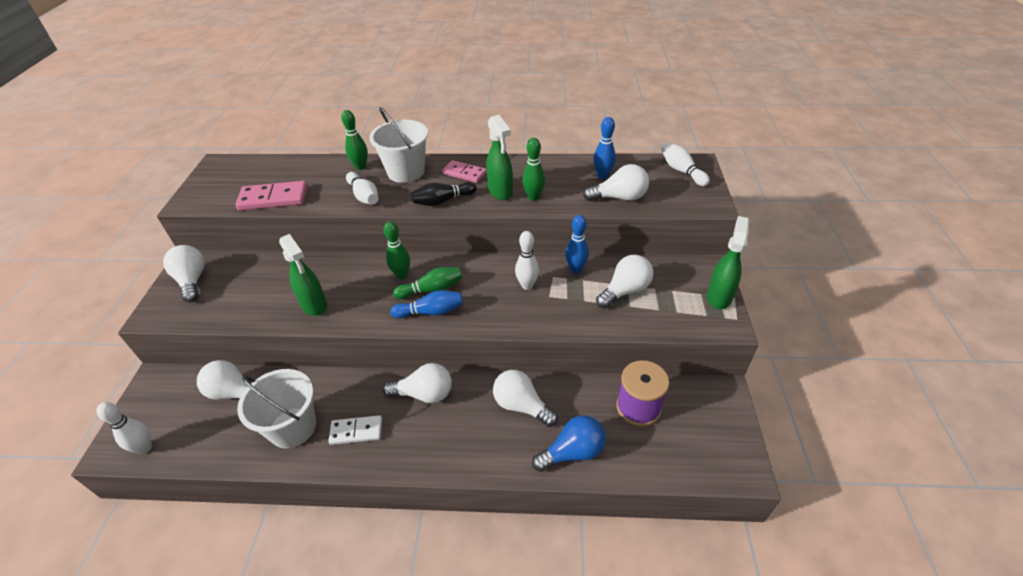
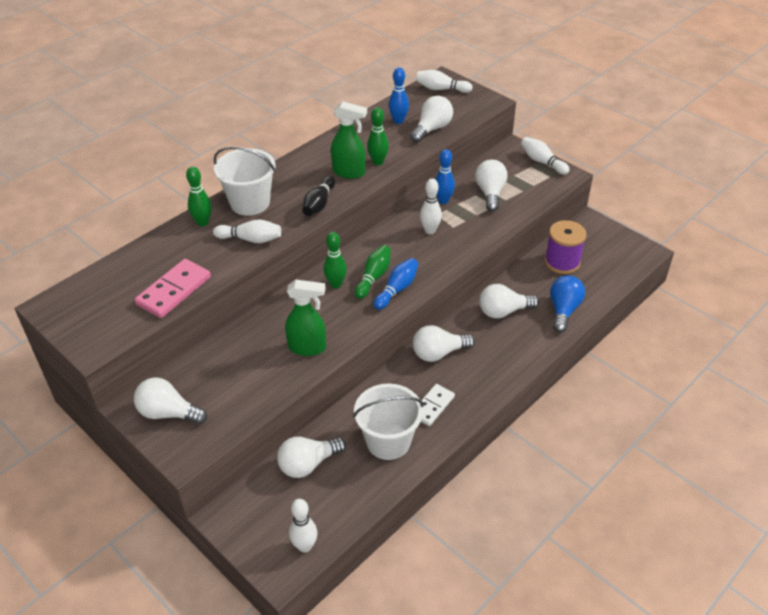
camera: 50 degrees left, 0 degrees up
white light bulb [383,363,452,403] -> white light bulb turned 150 degrees counterclockwise [413,325,475,362]
pink domino [442,160,486,183] -> none
green spray bottle [707,216,749,309] -> white bowling pin [521,137,569,175]

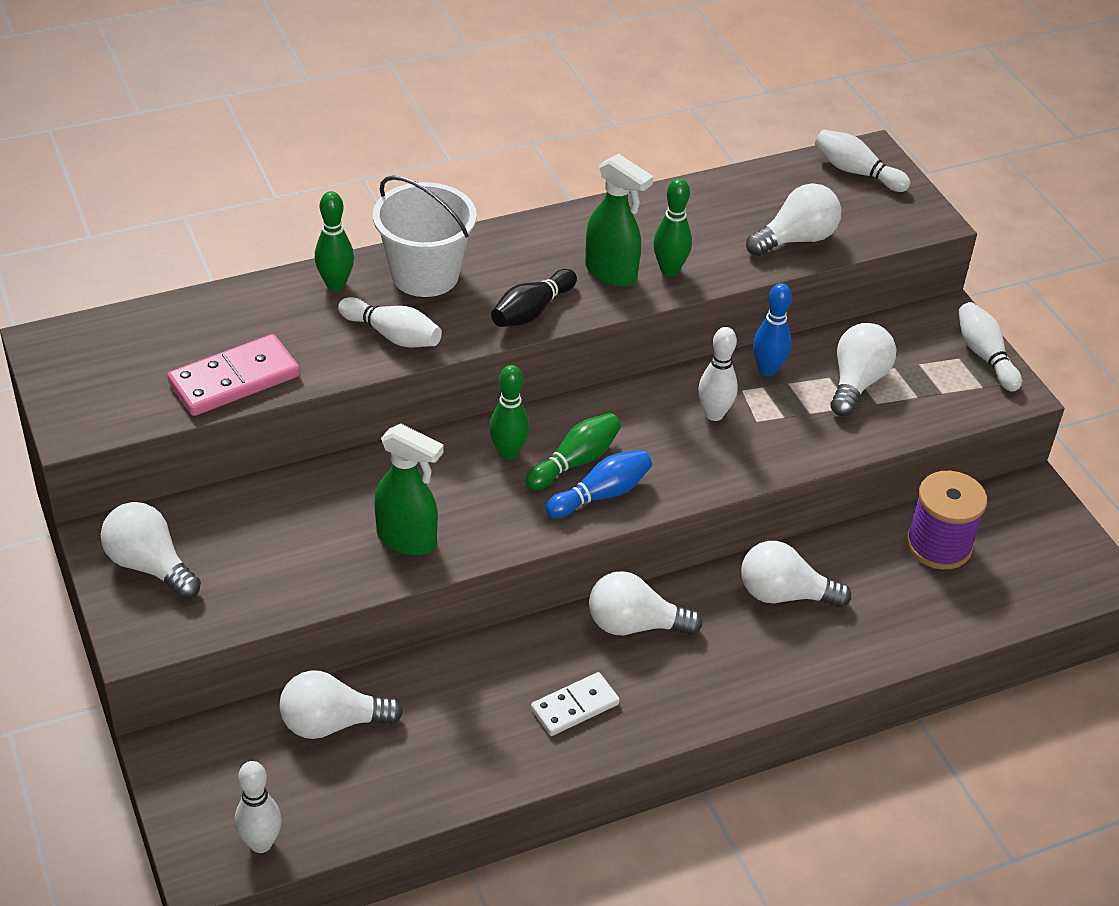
camera: 20 degrees right, 0 degrees up
white bucket [353,383,423,460] -> none
blue bowling pin [389,67,409,124] -> none
blue light bulb [550,275,585,333] -> none

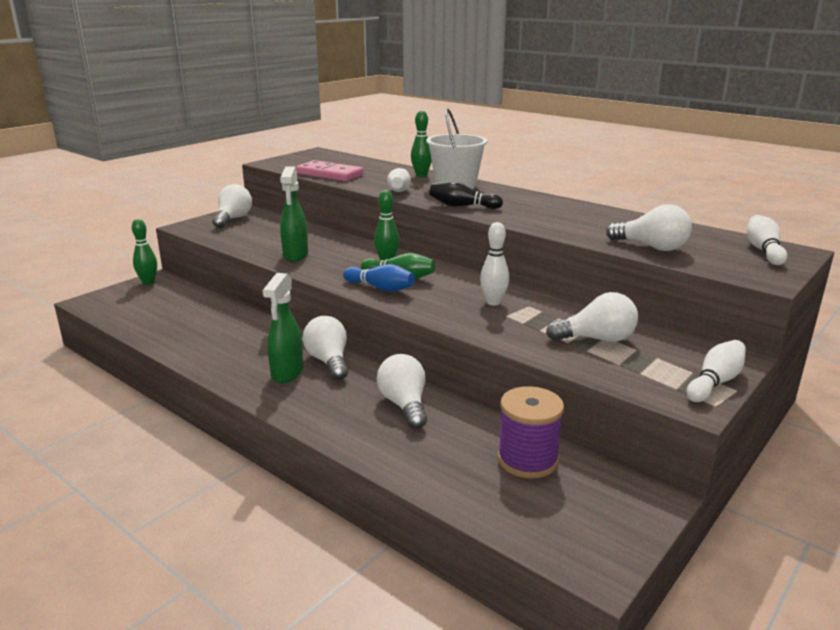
camera: 65 degrees right, 20 degrees down
white bowling pin [235,761,282,853] -> none
white light bulb [280,670,403,739] -> none
white domino [531,672,620,736] -> none
green spray bottle [585,154,654,287] -> green spray bottle moved to [263,273,303,383]
green bowling pin [653,178,692,276] -> green bowling pin moved to [132,219,157,285]
blue bowling pin [753,283,792,376] -> none

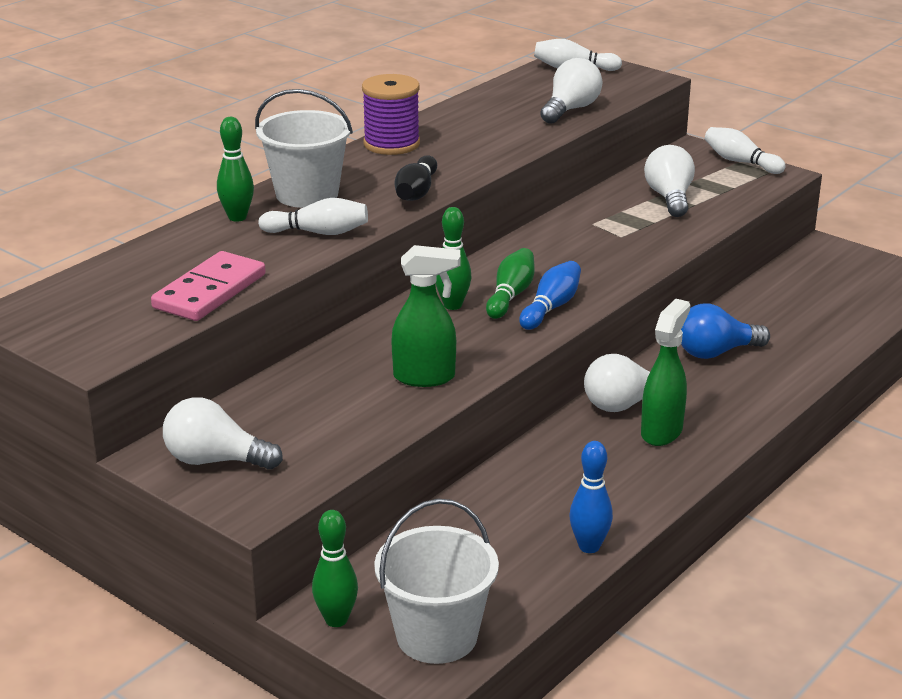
camera: 90 degrees left, 5 degrees up
green spray bottle [263,273,303,383] -> green spray bottle turned 75 degrees counterclockwise [641,299,690,446]
white light bulb [377,354,427,429] -> blue light bulb [681,303,770,359]
white bowling pin [480,222,509,306] -> none
purple spool [497,386,564,478] -> purple spool moved to [362,74,420,155]
none -> white bucket [374,499,499,664]
none -> blue bowling pin [569,441,613,553]

